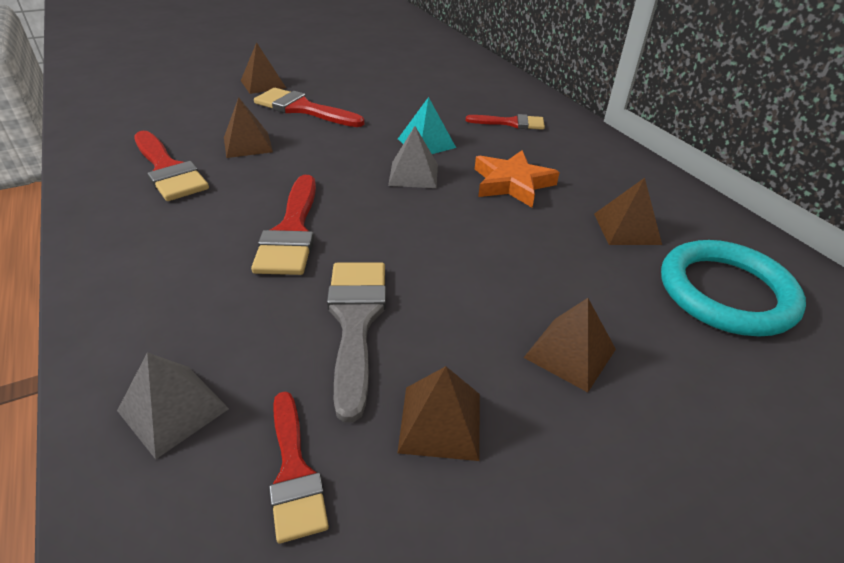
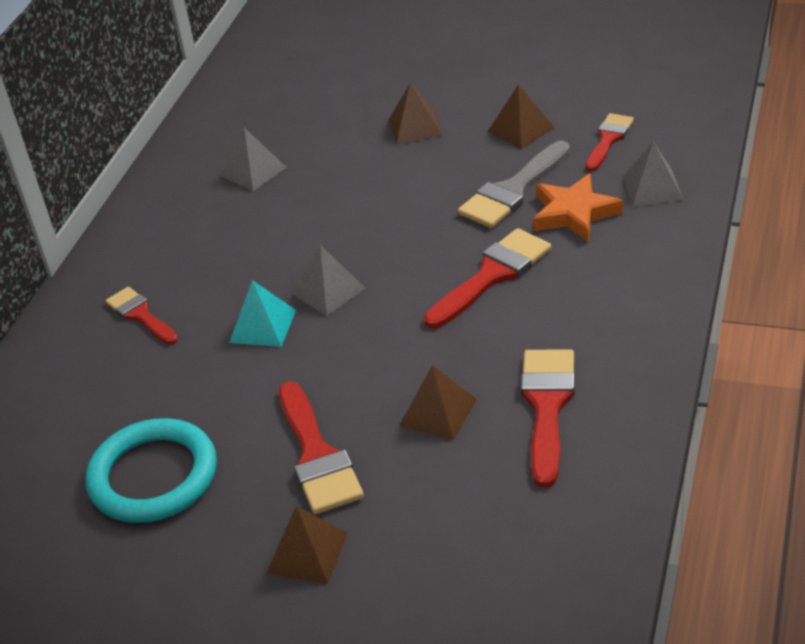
camera: 130 degrees left, 0 degrees up
orange star [475,150,560,207] -> orange star moved to [533,173,623,242]
brown pyramid [594,178,662,245] -> grey pyramid [221,128,287,191]
turquoise ring [661,240,806,336] -> turquoise ring moved to [85,418,217,523]

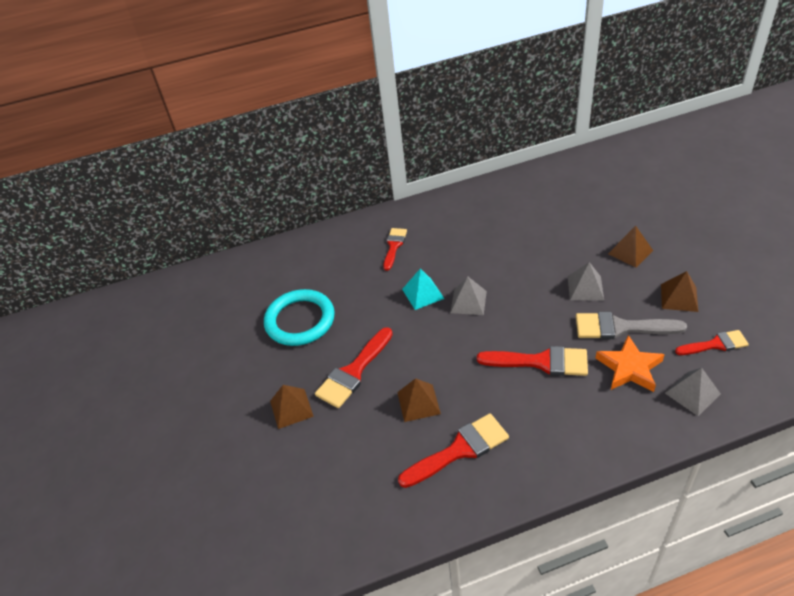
camera: 55 degrees right, 5 degrees up
grey pyramid [221,128,287,191] -> grey pyramid moved to [568,262,604,300]

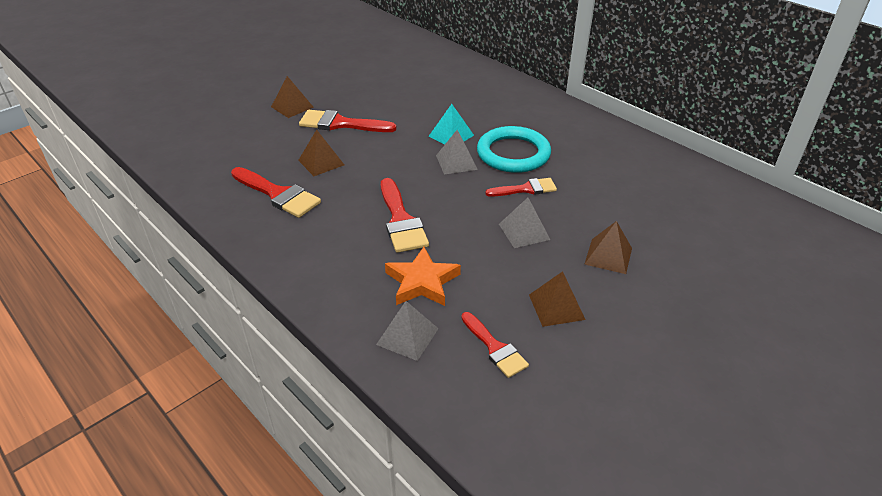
camera: 60 degrees right, 5 degrees down
turquoise ring [264,289,335,346] -> turquoise ring moved to [477,126,551,173]
red brush [383,228,407,271] -> red brush moved to [485,178,557,197]
grey brush [576,312,687,339] -> none

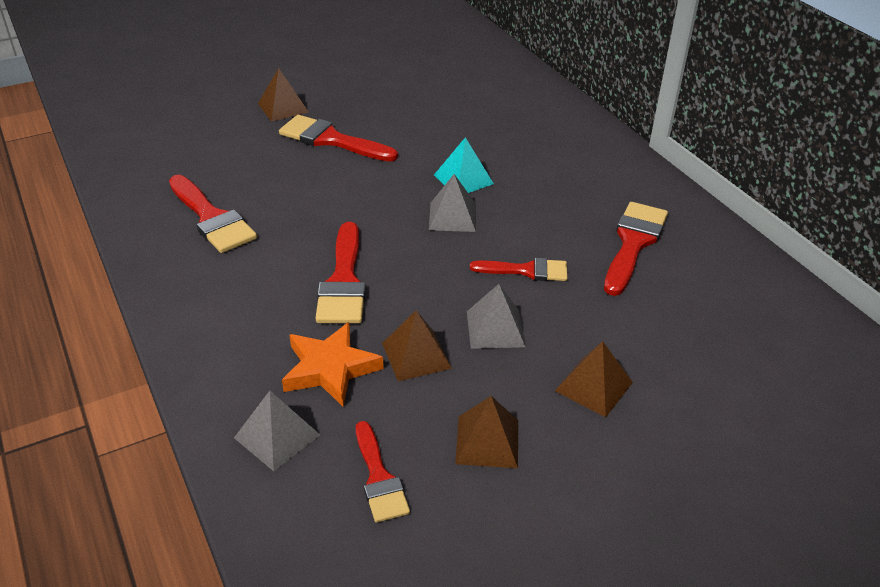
camera: 15 degrees right, 0 degrees up
brown pyramid [298,130,344,176] -> brown pyramid moved to [382,310,452,381]
turquoise ring [477,126,551,173] -> none
none -> red brush [604,202,668,296]

